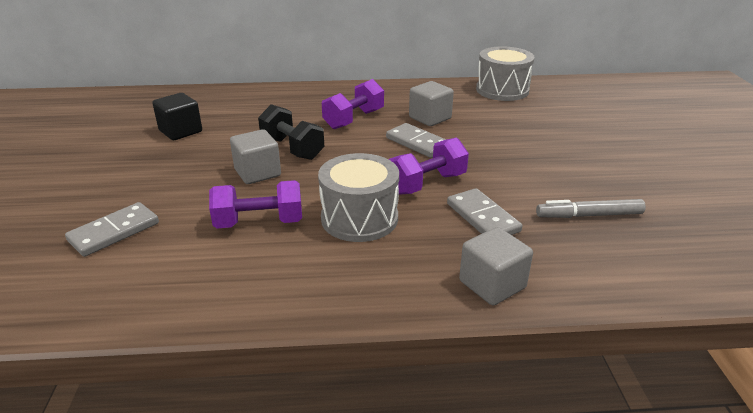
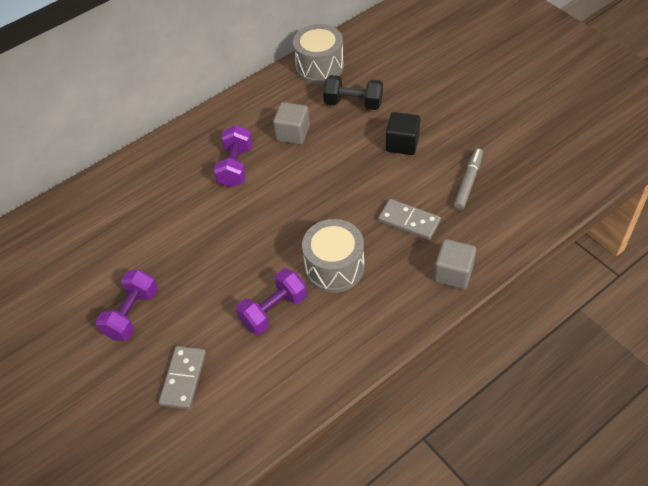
camera: 30 degrees left, 20 degrees up
black cube [152,93,202,140] -> black cube moved to [386,112,420,155]
grey cube [230,129,281,184] -> none
black dumbbell [258,104,324,160] -> black dumbbell moved to [323,75,383,110]
grey domino [386,123,446,158] -> none
purple dumbbell [389,137,469,195] -> purple dumbbell moved to [96,270,158,341]
grey marker [536,199,646,218] -> grey marker turned 150 degrees clockwise [454,148,483,210]

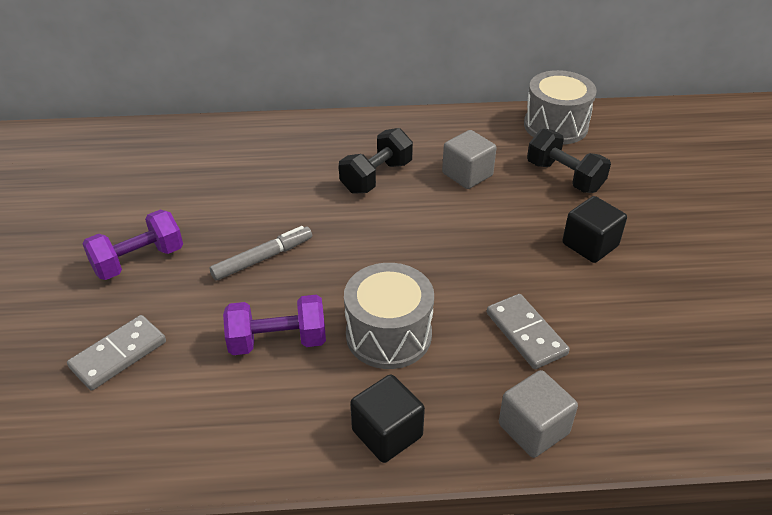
camera: 30 degrees right, 10 degrees down
purple dumbbell [214,125,252,187] -> black dumbbell [339,128,413,194]
grey marker [454,148,483,210] -> grey marker moved to [210,226,312,281]
none -> black cube [350,374,425,463]

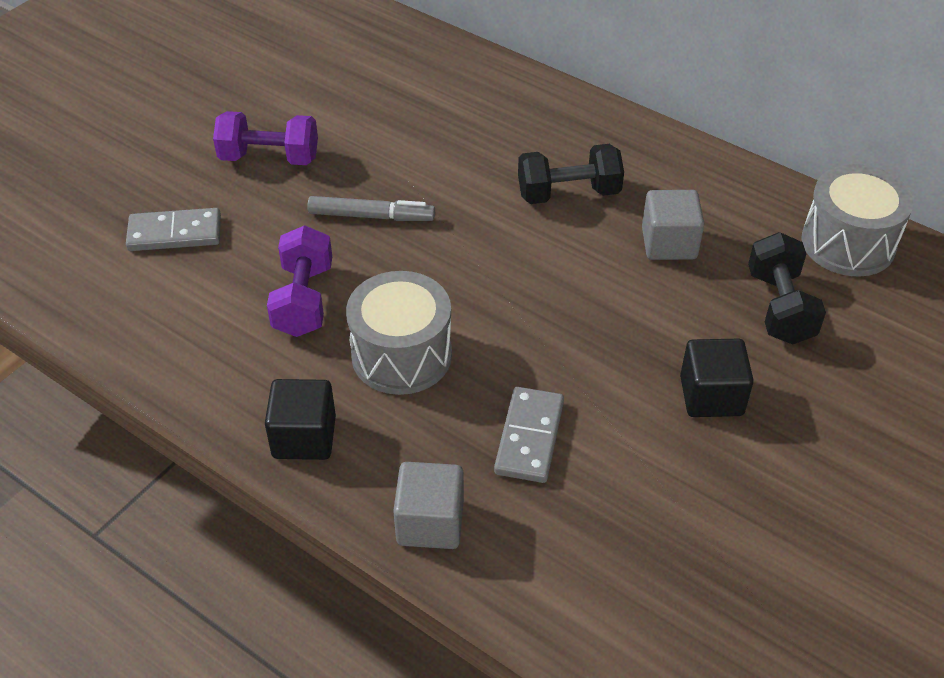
camera: 40 degrees right, 5 degrees up
purple dumbbell [223,295,326,355] -> purple dumbbell turned 60 degrees clockwise [267,225,332,337]

